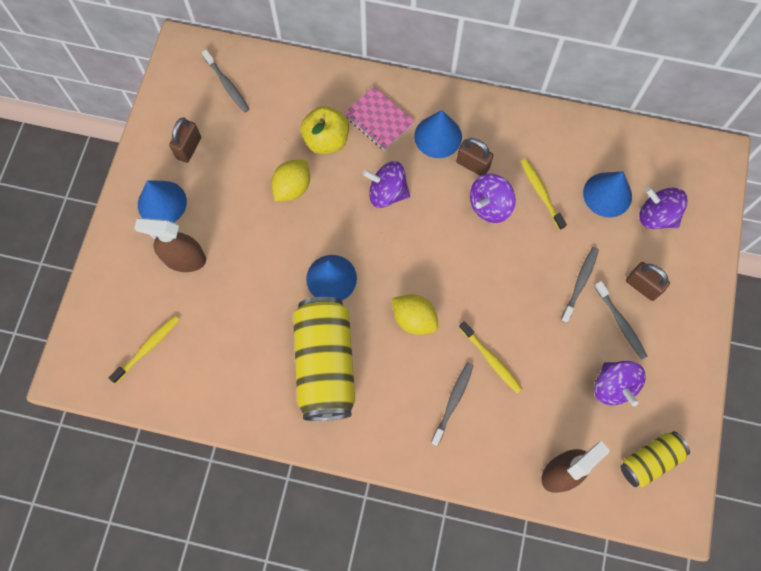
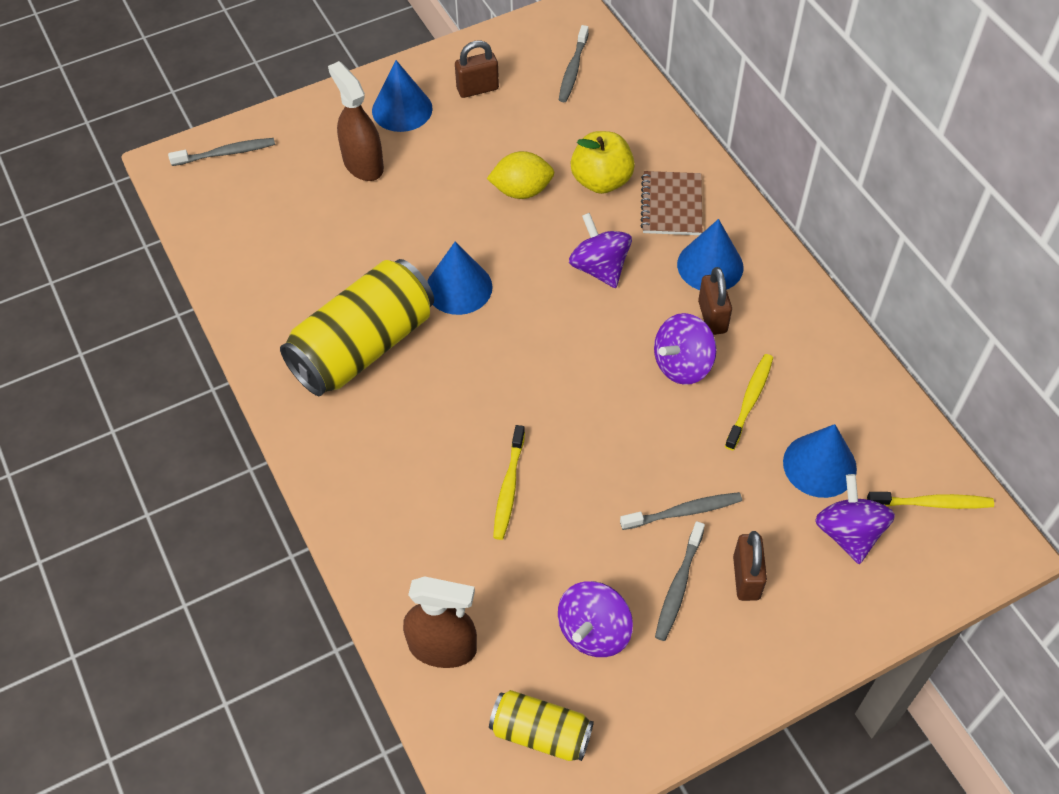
camera: 50 degrees right, 15 degrees down
yellow toothbrush [109,316,179,383] -> yellow toothbrush moved to [867,492,994,509]
pink notebook [344,86,415,151] -> brown notebook [640,171,702,235]
yellow lemon [392,294,438,335] -> none
grey toothbrush [431,363,474,446] -> grey toothbrush moved to [168,138,275,166]
purple spinning top [470,173,516,223] -> purple spinning top turned 45 degrees counterclockwise [654,313,717,385]

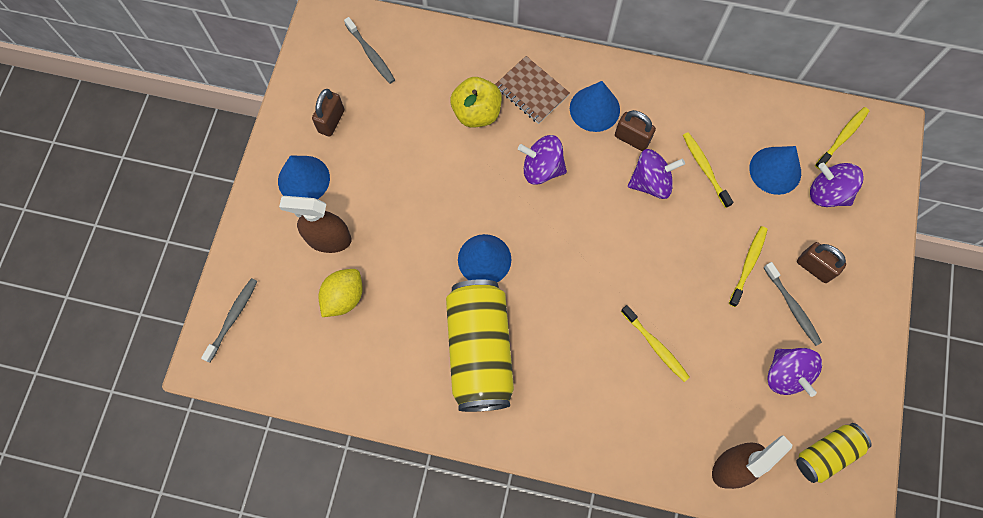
camera: 50 degrees left, 15 degrees up
yellow lemon [487,151,554,199] -> yellow lemon moved to [318,269,363,317]
grey toothbrush [620,492,742,530] -> yellow toothbrush [729,226,768,307]
purple spinning top [654,313,717,385] -> purple spinning top turned 105 degrees counterclockwise [628,149,685,199]

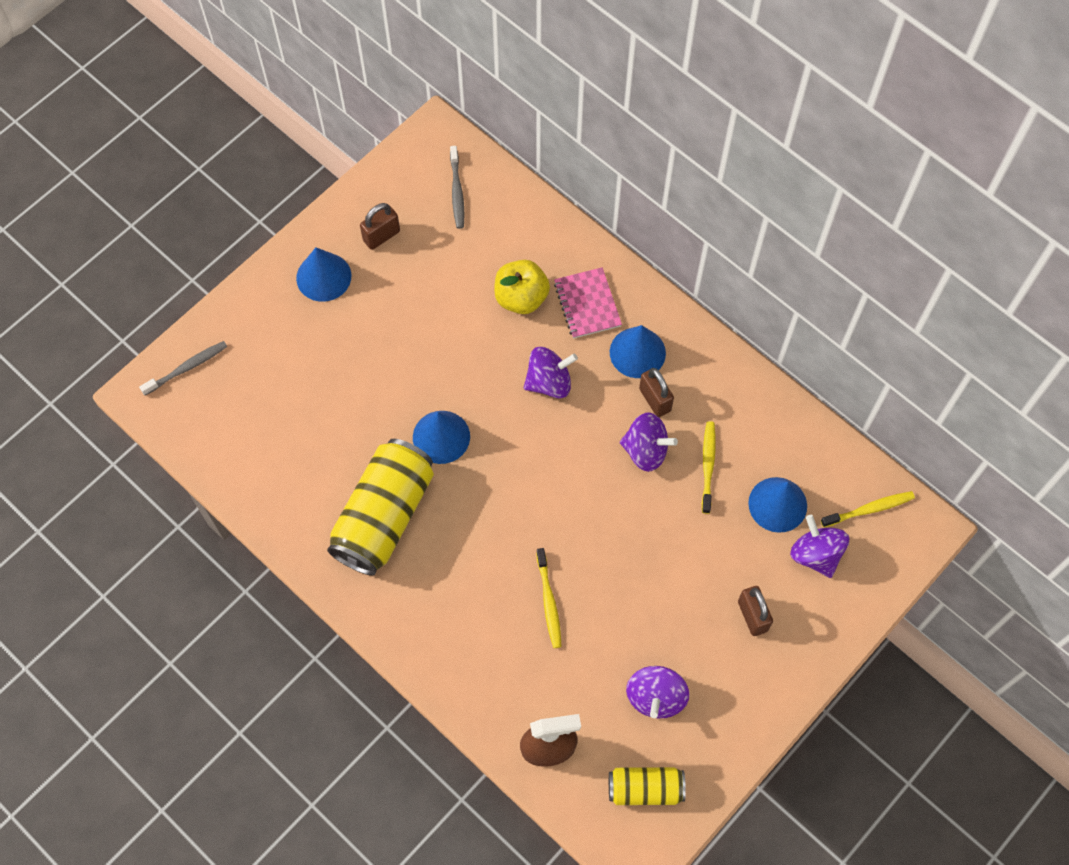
camera: 30 degrees right, 5 degrees down
brown spray bottle [279,196,352,253] -> none
yellow lemon [318,269,363,317] -> none
brown notebook [495,56,570,124] -> pink notebook [554,267,622,339]
purple spinning top [518,135,567,185] -> purple spinning top turned 120 degrees clockwise [524,347,578,398]
yellow toothbrush [729,226,768,307] -> none
grey toothbrush [764,262,822,346] -> none

